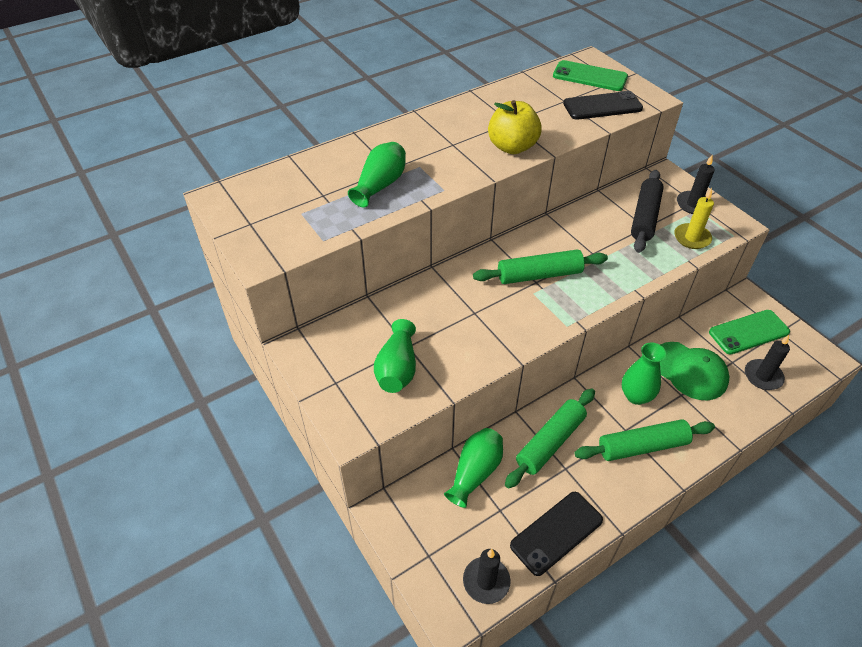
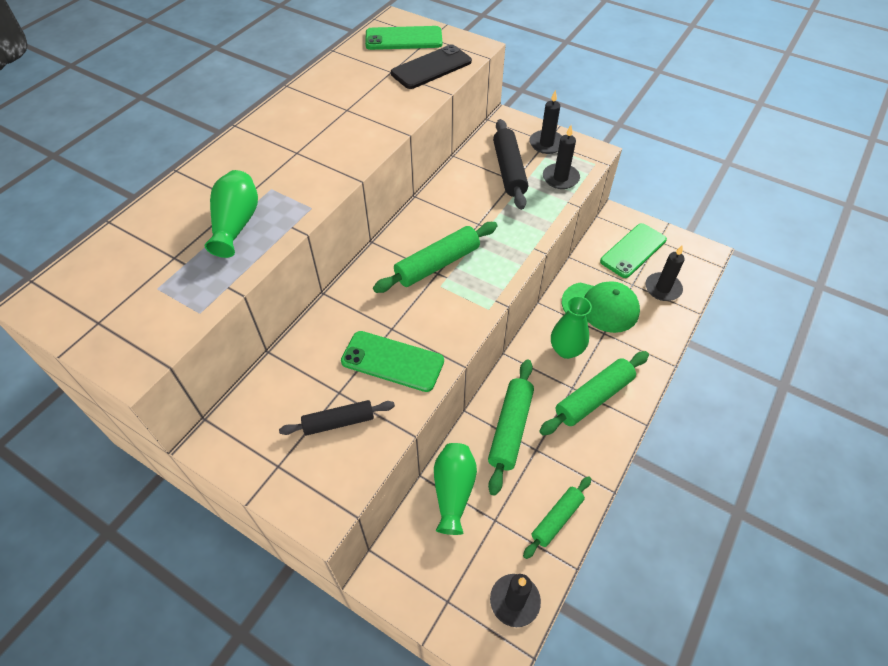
camera: 25 degrees left, 5 degrees up
green vase [374,319,416,393] -> black rolling pin [279,400,395,435]
yellow apple [488,100,542,154] -> none
black phone [510,492,603,576] -> green rolling pin [523,476,591,559]
yellow candle [674,188,714,249] -> black candle [543,125,580,189]
none -> green phone [341,331,444,392]

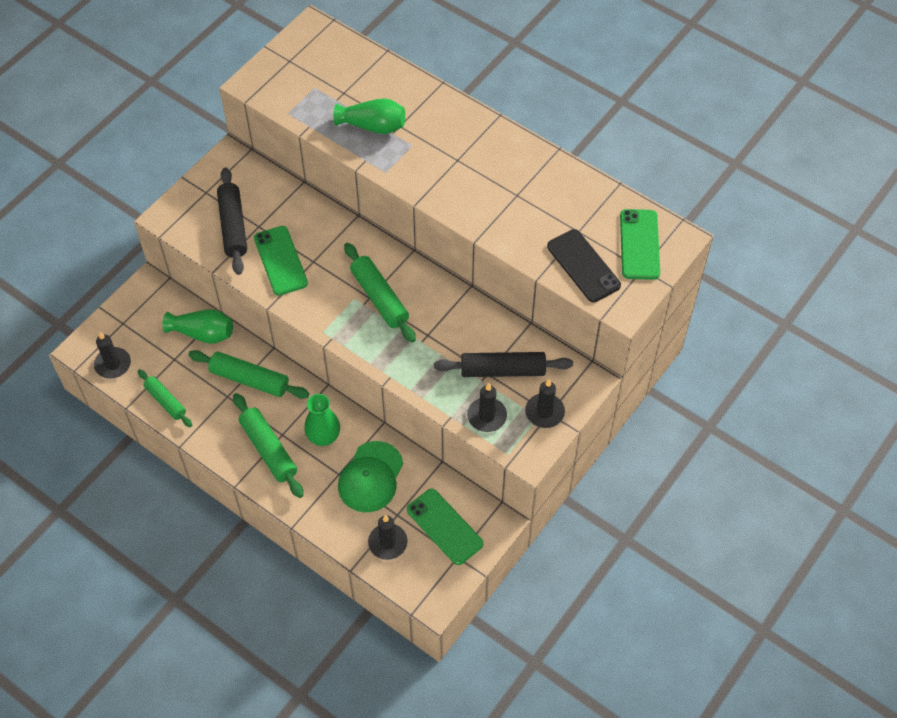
camera: 95 degrees right, 5 degrees up
black rolling pin [279,400,395,435] -> black rolling pin [217,167,247,275], size x1.53
green phone [341,331,444,392] -> green phone turned 45 degrees counterclockwise [254,226,308,296]

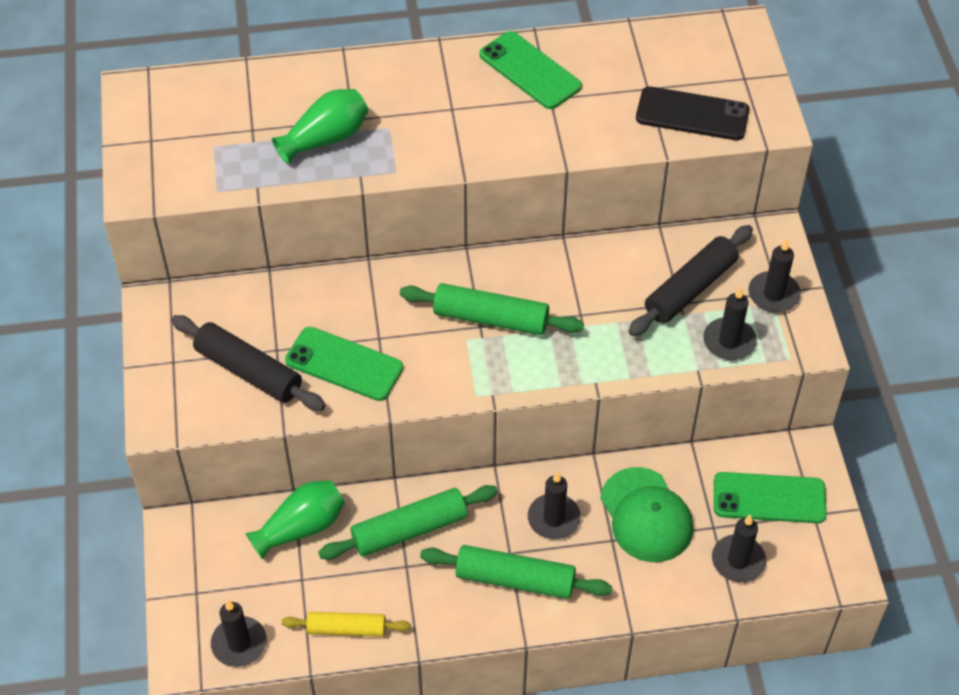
camera: 45 degrees left, 5 degrees down
green rolling pin [137,369,192,427] -> yellow rolling pin [282,612,411,637]
green vase [304,394,340,446] -> black candle [528,471,581,539]
green phone [620,209,660,280] -> green phone moved to [479,31,582,109]

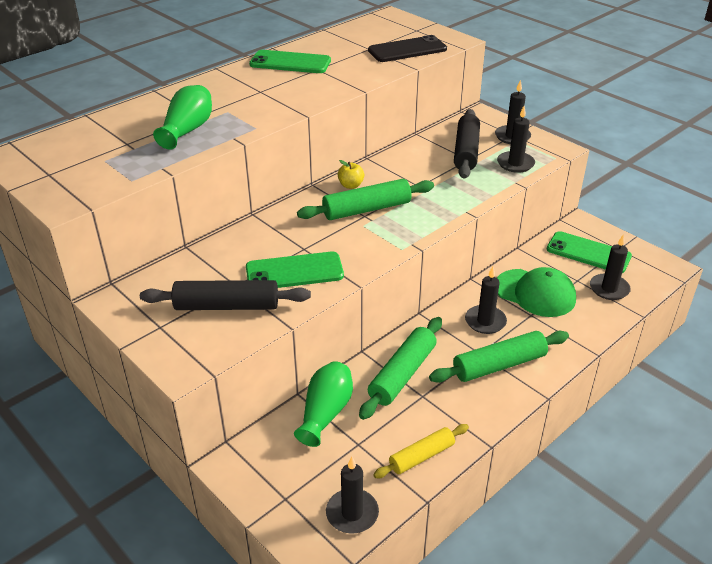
camera: 35 degrees left, 15 degrees down
green phone [714,472,827,523] -> green phone turned 60 degrees clockwise [547,231,632,273]
none -> yellow apple [338,160,364,189]

